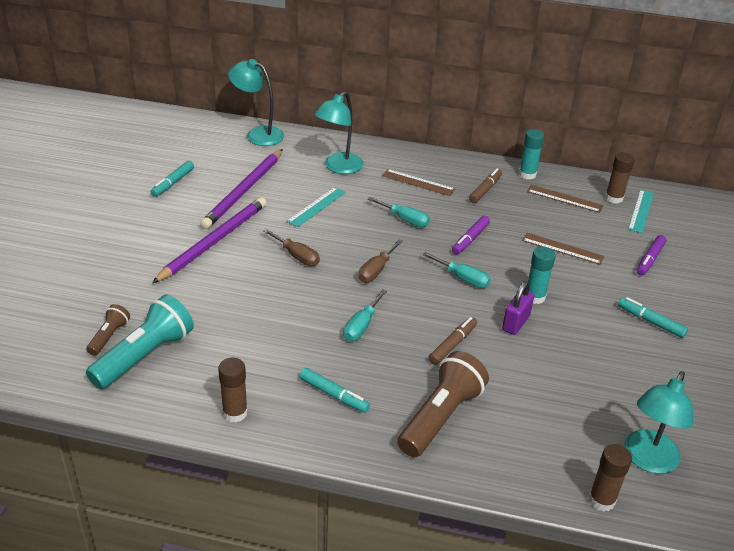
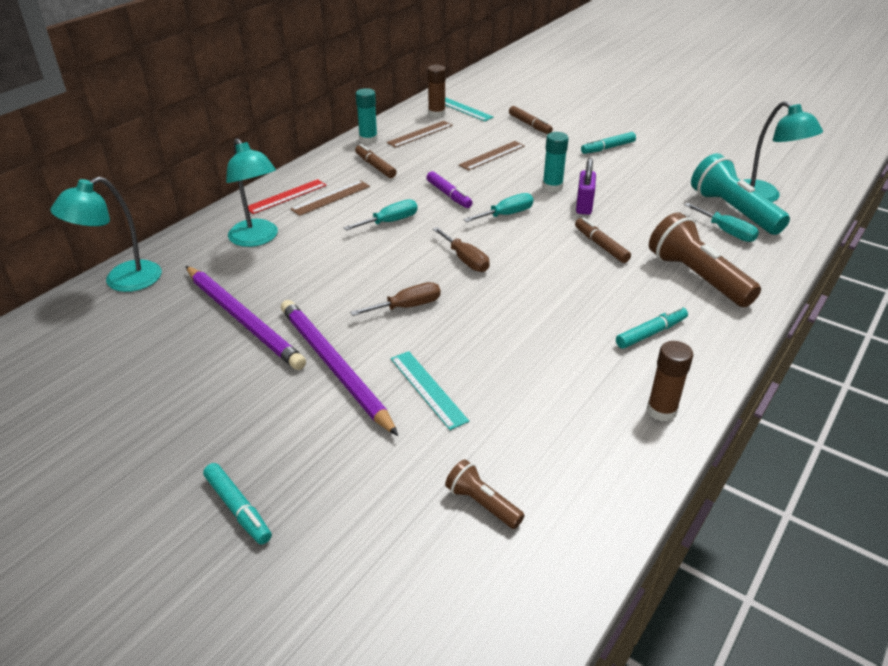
camera: 65 degrees left, 0 degrees up
turquoise flashlight [86,295,194,389] -> turquoise flashlight moved to [691,153,790,235]
turquoise marker [151,161,194,197] -> turquoise marker moved to [203,463,272,545]
turquoise ruler [287,187,346,227] -> turquoise ruler moved to [391,351,469,430]
turquoise screwdriver [343,289,387,341] -> turquoise screwdriver moved to [684,203,759,242]
purple padlock [502,281,534,335] -> purple padlock turned 45 degrees clockwise [576,158,596,215]
brown glue stick [589,444,632,511] -> none
purple marker [637,235,666,276] -> brown marker [509,106,553,134]
none -> red ruler [248,179,327,214]

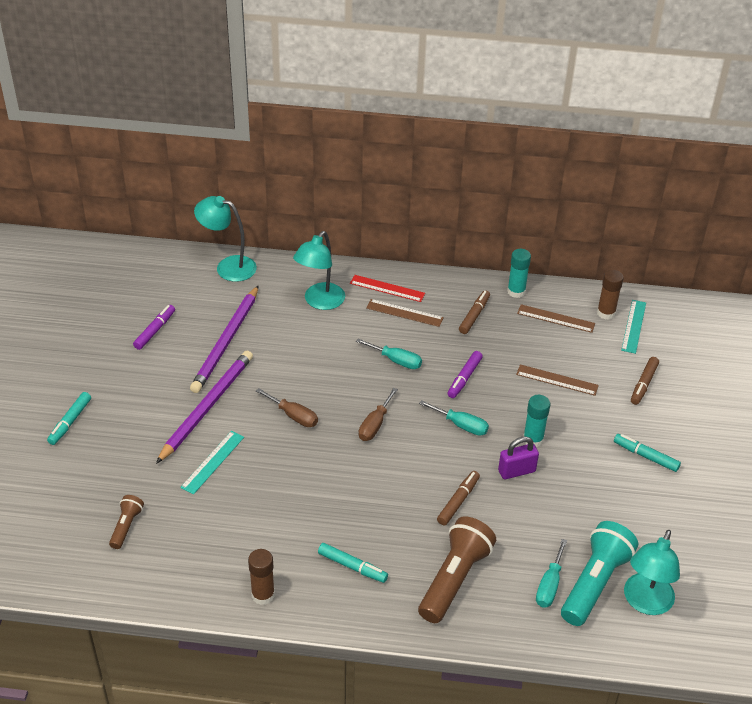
camera: 60 degrees right, 5 degrees up
none -> purple marker [133,305,175,350]

